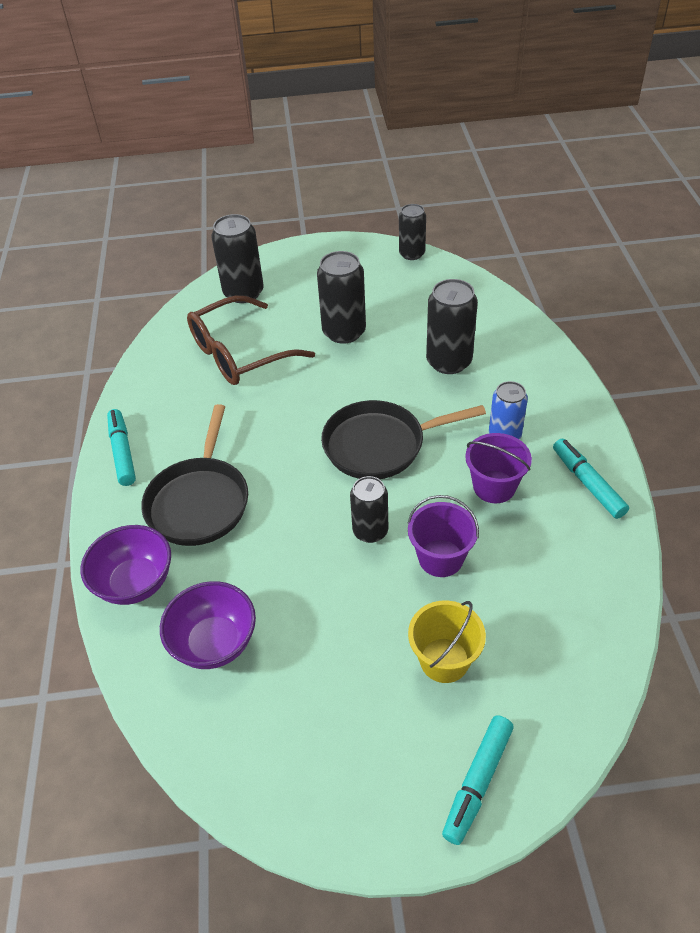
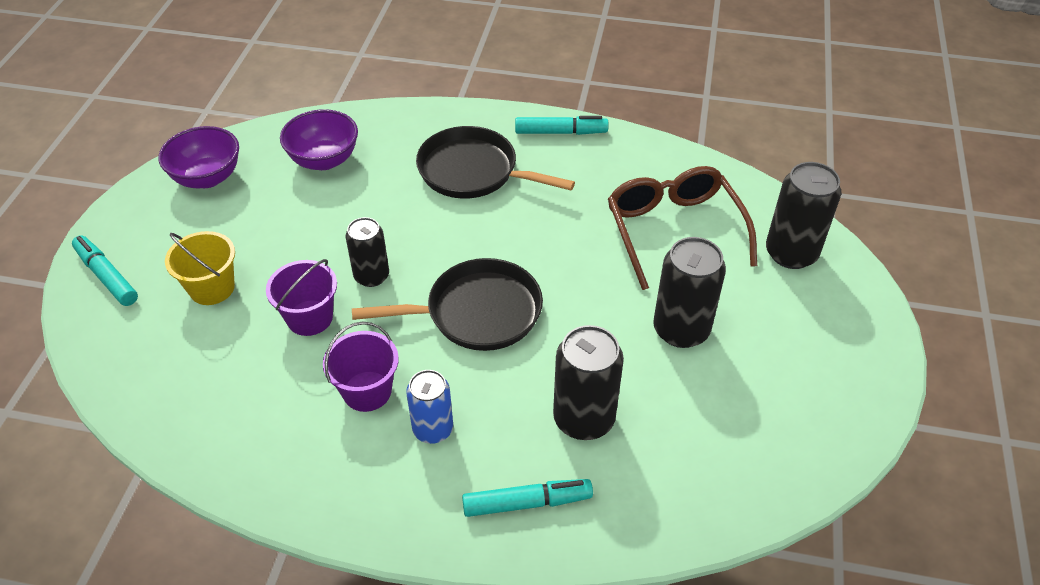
camera: 105 degrees right, 0 degrees up
purple bowl [81,525,171,605] -> purple bowl moved to [158,126,239,188]
black pan [321,400,486,479] -> black pan turned 75 degrees clockwise [352,258,543,351]
black can [399,204,426,260] -> none
turquoise marker [553,439,629,519] -> turquoise marker moved to [462,479,593,517]

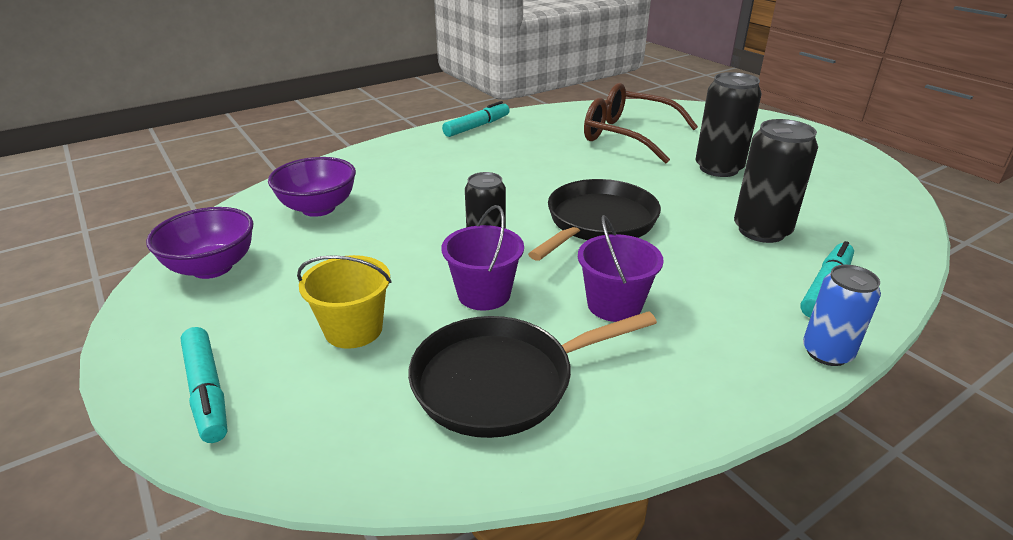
camera: 45 degrees left, 15 degrees down
turquoise marker [72,235,138,306] -> turquoise marker turned 120 degrees counterclockwise [181,327,227,443]
blue can [406,370,453,444] -> blue can moved to [803,265,881,366]
black pan [416,126,575,199] -> black pan moved to [408,311,657,438]
black can [766,162,841,269] -> none

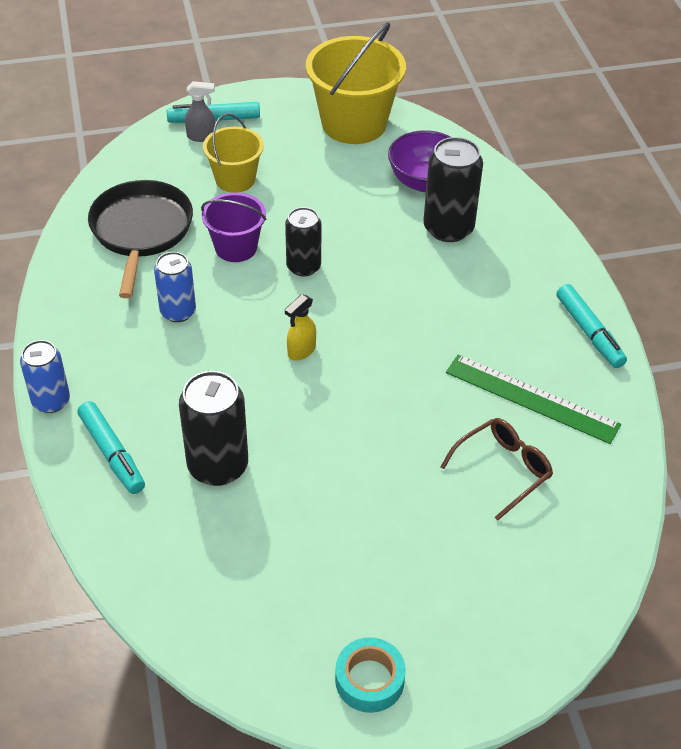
camera: 110 degrees right, 15 degrees up
purple bowl [146,207,253,279] -> yellow bucket [306,22,406,144]
black pan [528,179,661,261] -> yellow spray bottle [285,294,316,361]
purple bucket [578,215,664,322] -> blue can [154,252,196,322]
brown glasses [584,83,698,164] -> brown glasses [440,418,553,521], size x0.60
black can [696,72,762,177] -> black can moved to [423,137,483,242]
none -> grey spray bottle [185,81,215,142]
none -> turquoise tape [335,637,406,713]
none -> green ruler [446,354,621,444]

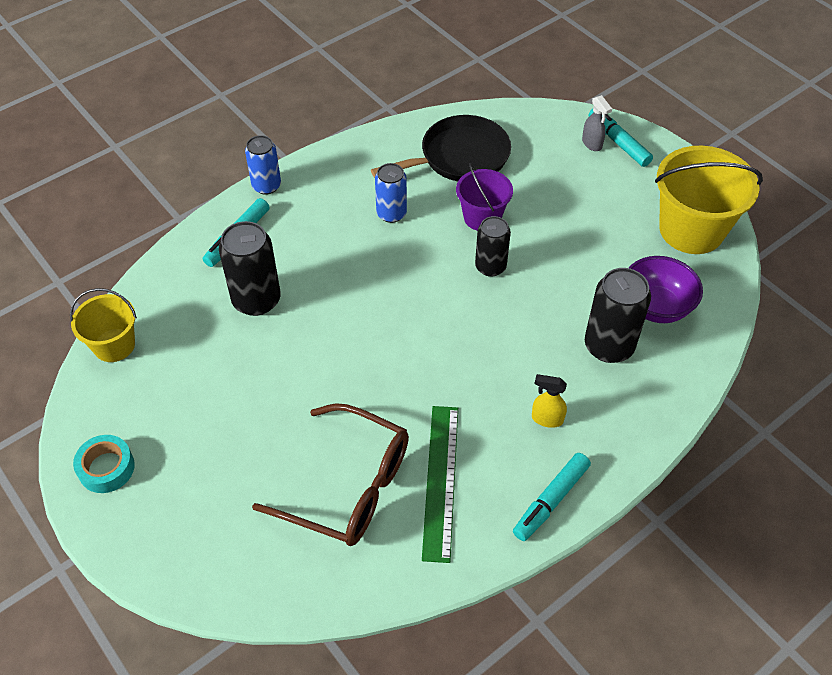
camera: 65 degrees right, 5 degrees up
yellow bucket [203,113,264,193] -> yellow bucket moved to [70,288,137,362]
yellow spray bottle [285,294,316,361] -> yellow spray bottle moved to [532,374,567,428]
brown glasses [440,418,553,521] -> brown glasses [252,403,409,546], size x1.66

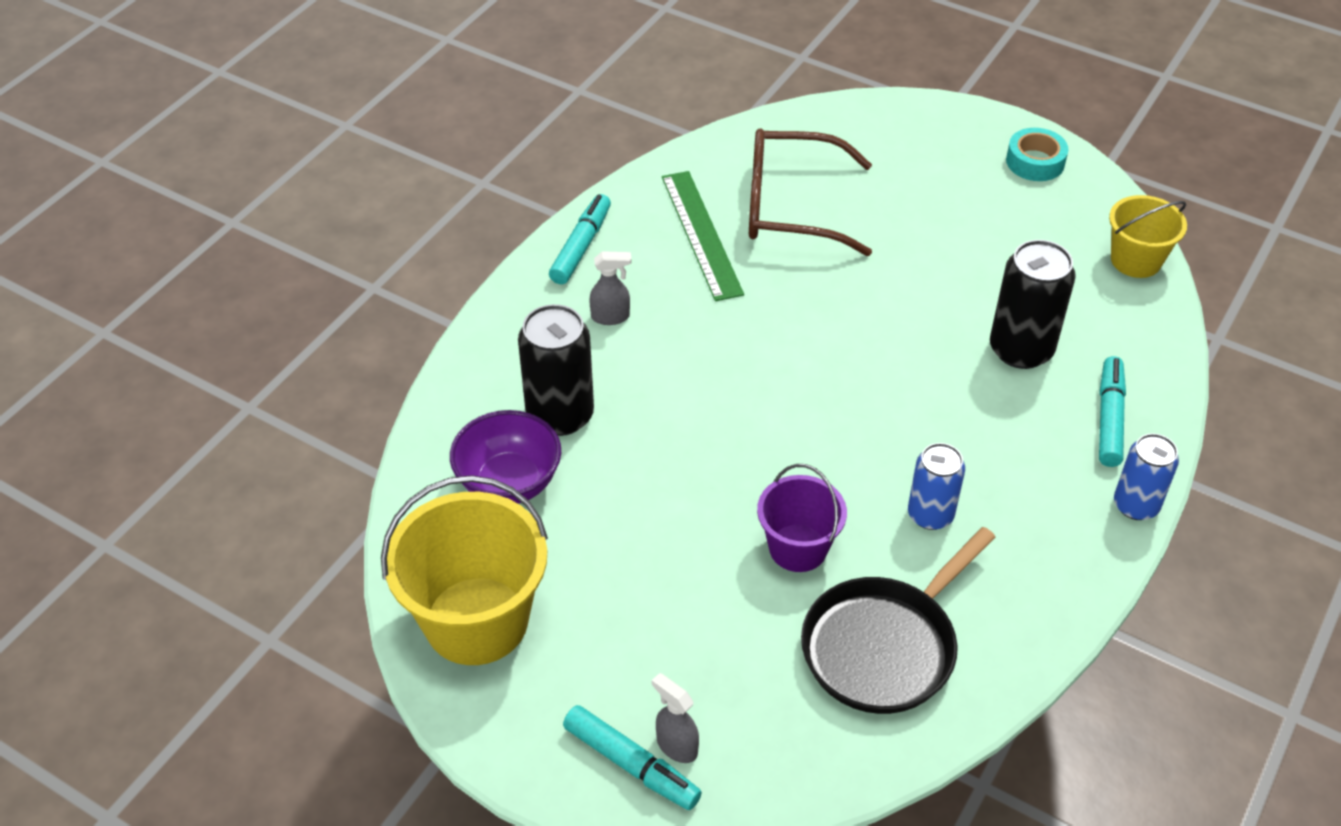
camera: 160 degrees right, 5 degrees down
black can [475,216,511,277] -> none
yellow spray bottle [532,374,567,428] -> grey spray bottle [589,251,631,325]

